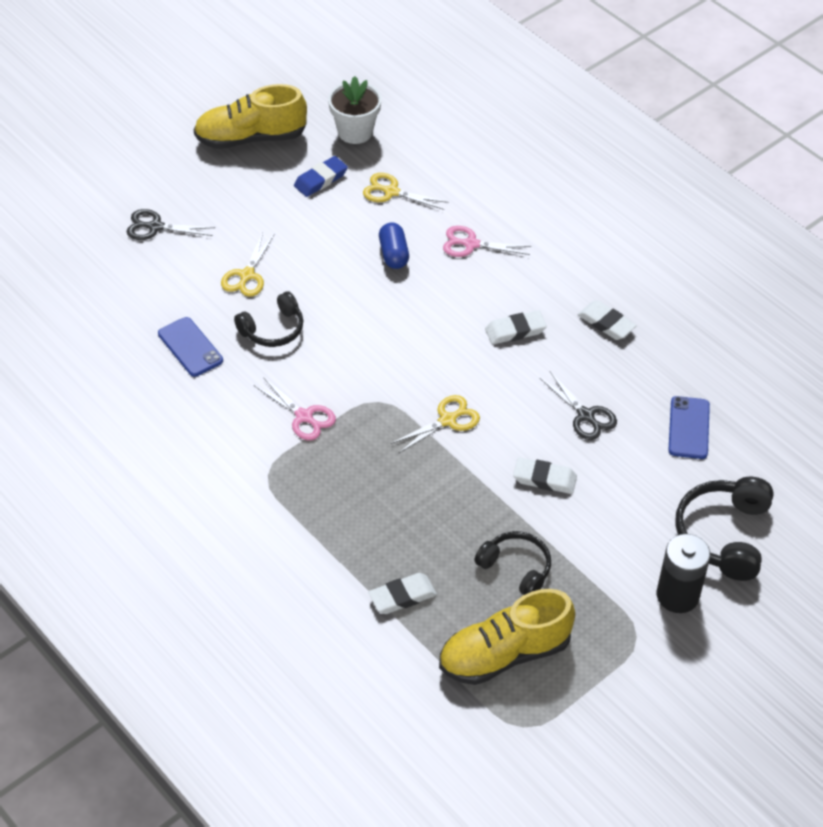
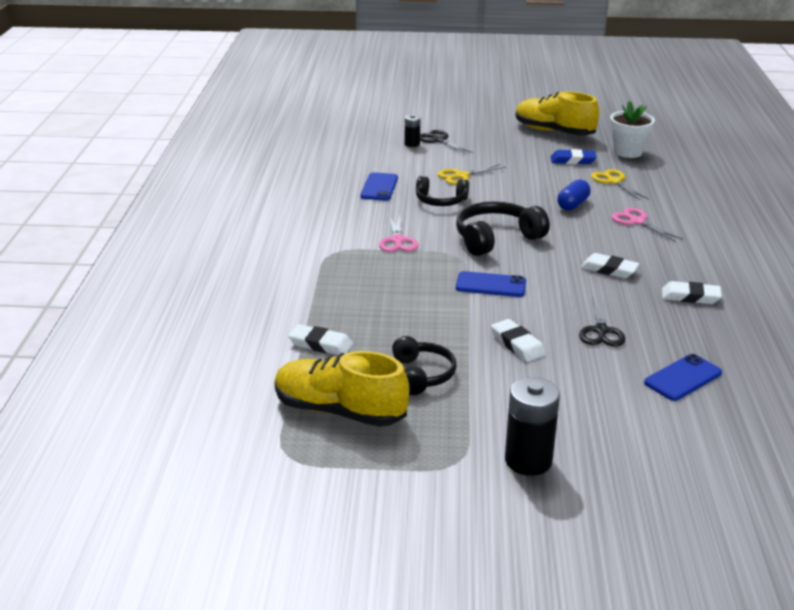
camera: 45 degrees right, 20 degrees down
yellow scissors [391,395,480,453] -> blue phone [456,271,526,297]
white eraser [578,300,637,340] -> white eraser turned 75 degrees counterclockwise [662,281,722,304]
black headphones [675,477,774,581] -> black headphones moved to [456,201,550,256]
none -> black battery [404,114,421,147]

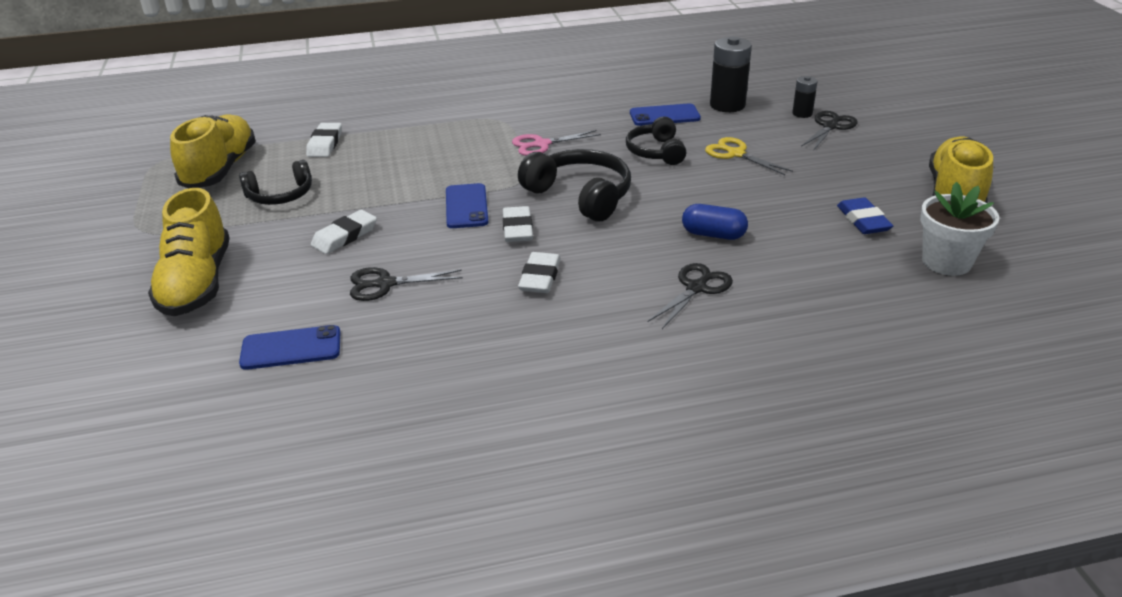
camera: 75 degrees right, 5 degrees up
black battery [505,377,560,476] -> black battery moved to [710,36,752,112]
yellow scissors [591,169,649,200] -> none
pink scissors [611,208,683,242] -> black scissors [647,263,733,329]
blue phone [644,354,722,401] -> blue phone turned 45 degrees counterclockwise [239,325,341,370]
white eraser [662,281,722,304] -> white eraser moved to [503,206,533,242]
none -> yellow shoe [148,188,230,316]

